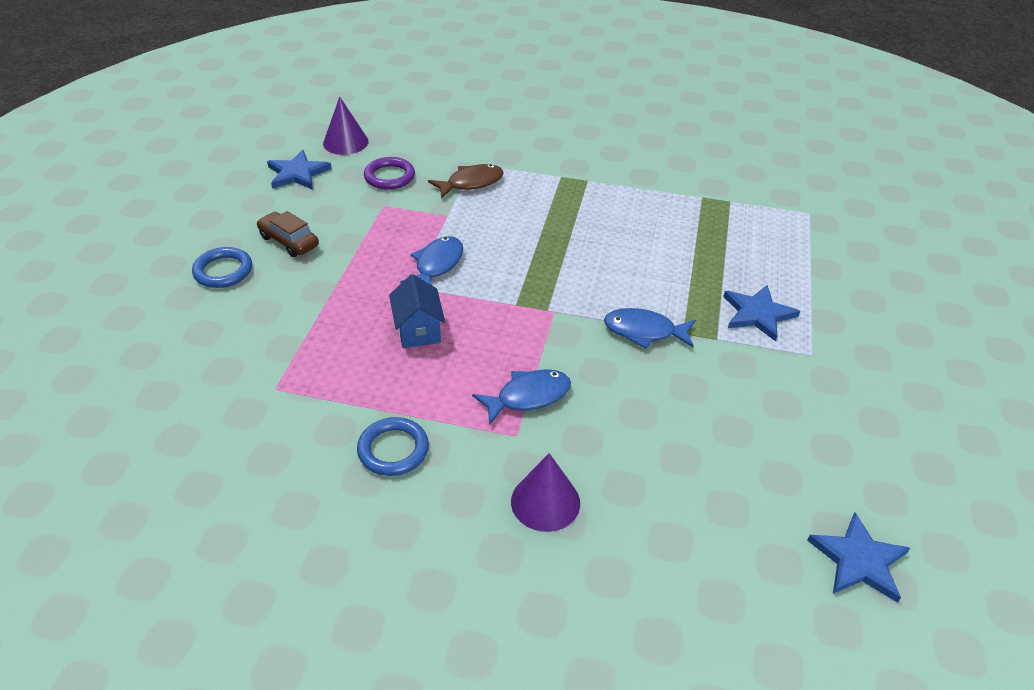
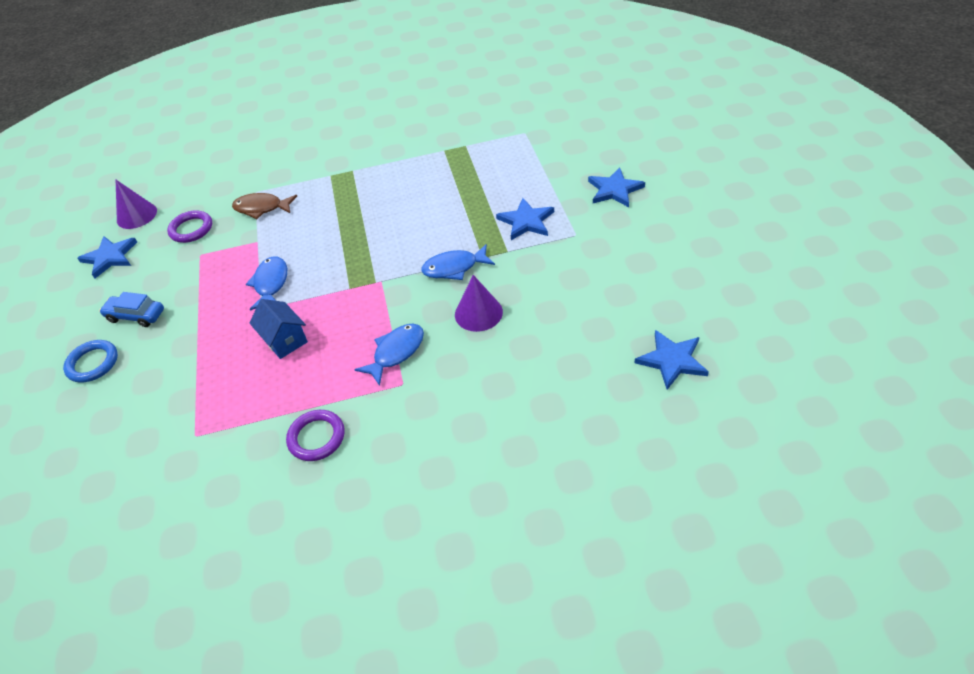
camera: 20 degrees left, 5 degrees up
brown car [256,211,319,257] -> blue car [99,292,164,327]
blue ring [357,417,429,476] -> purple ring [286,410,345,461]
brown fish [428,164,504,199] -> brown fish turned 120 degrees counterclockwise [232,193,297,219]
purple cone [511,453,580,532] -> purple cone moved to [455,275,503,332]
none -> blue star [588,167,645,207]

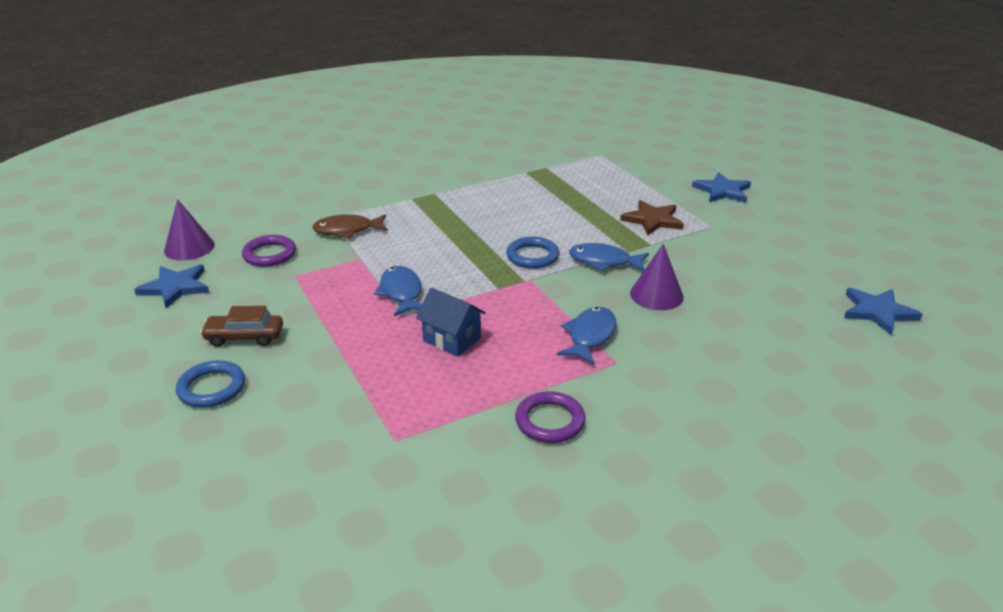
camera: 20 degrees left, 15 degrees down
blue car [99,292,164,327] -> brown car [200,306,283,347]
blue fish [421,244,495,280] -> blue fish turned 45 degrees clockwise [569,243,649,271]
blue star [496,198,554,240] -> brown star [620,200,684,235]
none -> blue ring [506,237,560,269]

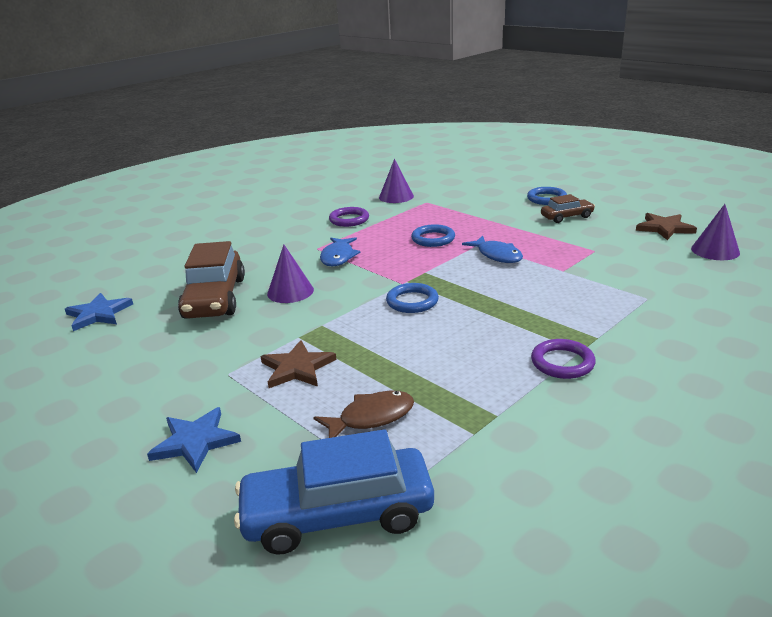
camera: 165 degrees right, 5 degrees down
blue star [134,265,209,308] -> brown star [636,213,697,240]
purple ring [242,235,296,267] -> purple ring moved to [531,339,596,379]
brown fish [312,214,388,238] -> brown fish moved to [313,391,414,438]
blue house [416,288,486,357] -> blue ring [411,224,455,247]
blue fish [569,243,649,271] -> none
none -> brown car [178,241,245,319]
none -> blue car [234,429,434,555]
none -> purple cone [379,159,414,203]

